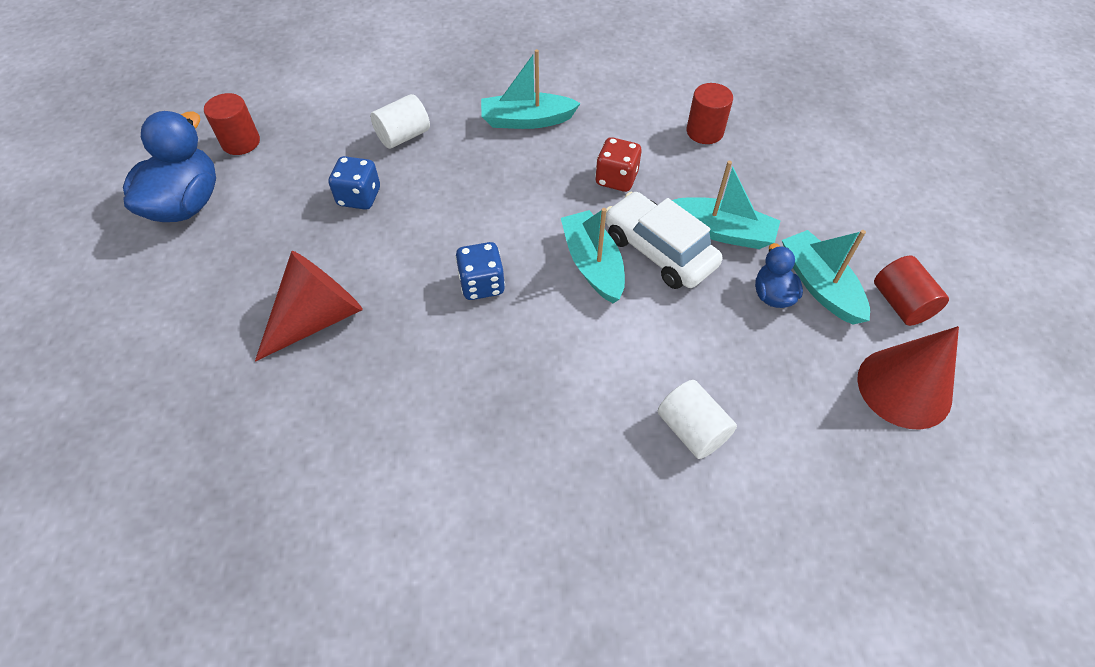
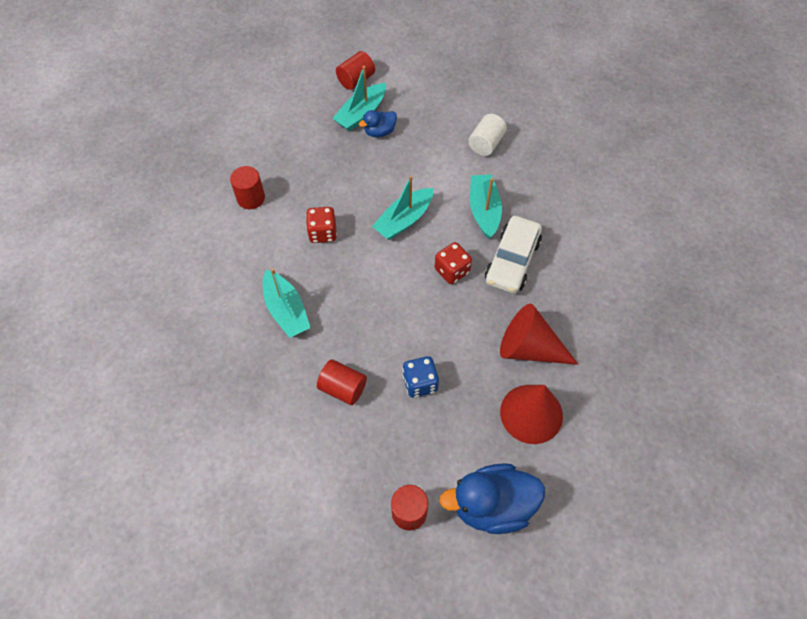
camera: 115 degrees left, 5 degrees up
white cylinder [370,94,430,149] -> red cylinder [317,359,367,405]
blue dice [455,242,505,300] -> red dice [435,242,472,284]
white car [605,192,722,289] -> white car moved to [485,216,542,293]
turquoise boat [672,161,780,249] -> turquoise boat moved to [470,174,502,239]
red cone [857,326,959,430] -> red cone moved to [500,385,563,444]

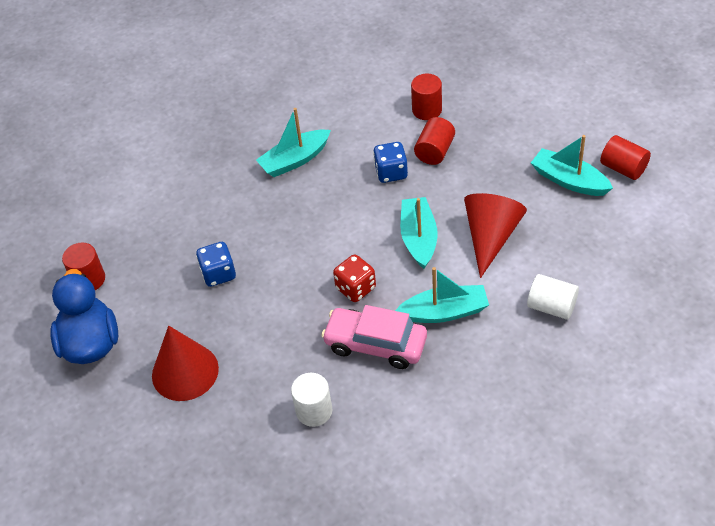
camera: 90 degrees right, 10 degrees down
red dice [306,207,337,243] -> blue dice [373,142,408,183]
red cylinder [317,359,367,405] -> red cylinder moved to [414,117,455,165]
blue duck [359,110,397,137] -> none
turquoise boat [372,176,433,240] -> turquoise boat turned 45 degrees clockwise [400,197,438,269]
white car [485,216,542,293] -> pink car [321,305,427,369]
red cone [500,304,578,365] -> red cone moved to [464,193,527,278]
none -> white cylinder [291,373,332,427]

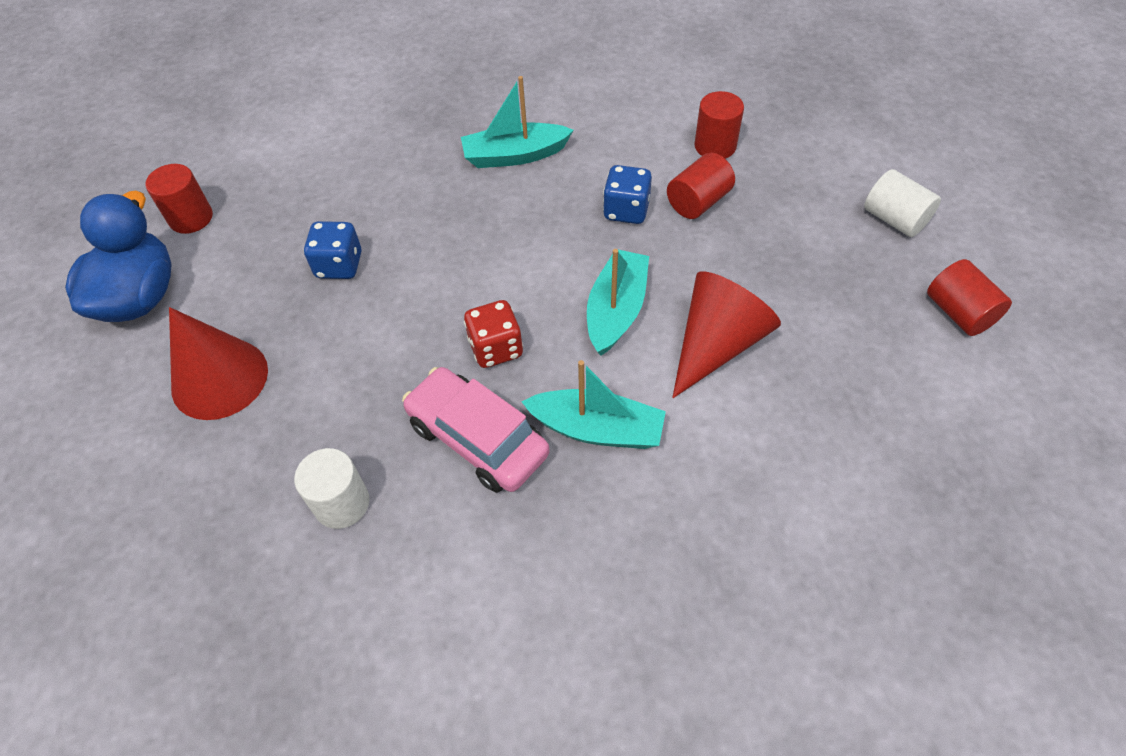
camera: 20 degrees right, 5 degrees up
white cylinder [527,274,579,320] -> white cylinder moved to [864,169,941,237]
turquoise boat [531,135,613,196] -> none

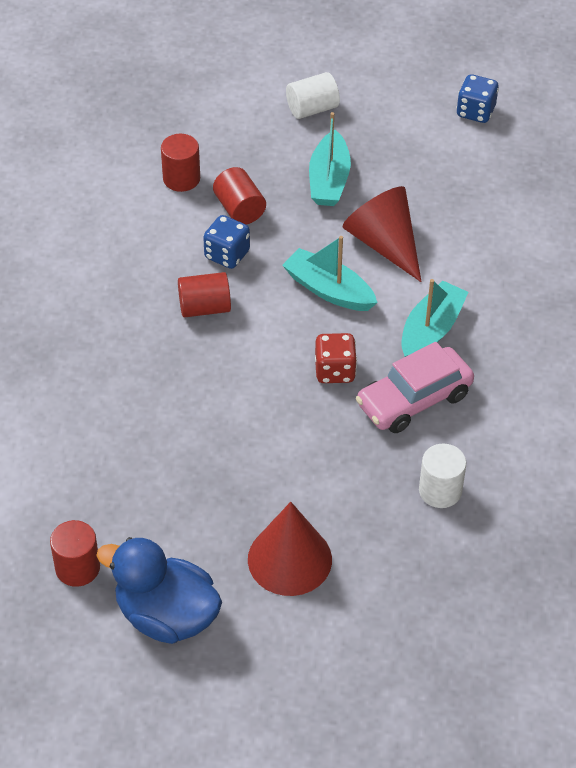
camera: 75 degrees left, 5 degrees down
blue dice [304,221,361,279] -> blue dice moved to [456,74,499,123]
turquoise boat [461,76,574,168] -> turquoise boat moved to [309,112,351,206]
red cylinder [927,259,1012,336] -> red cylinder moved to [178,272,231,318]

